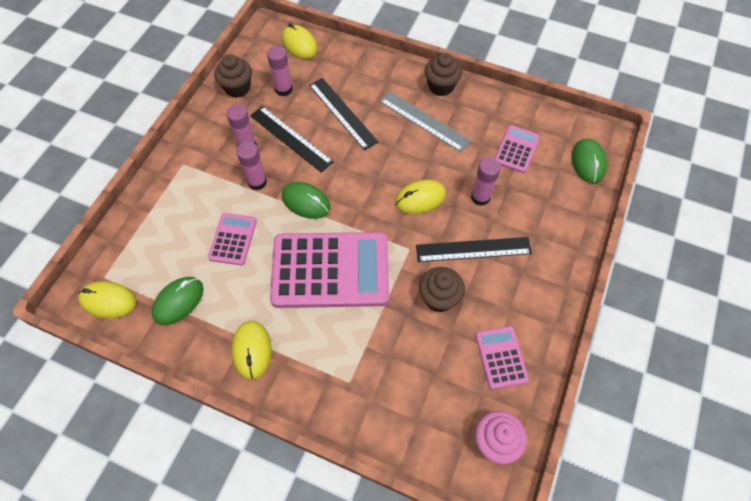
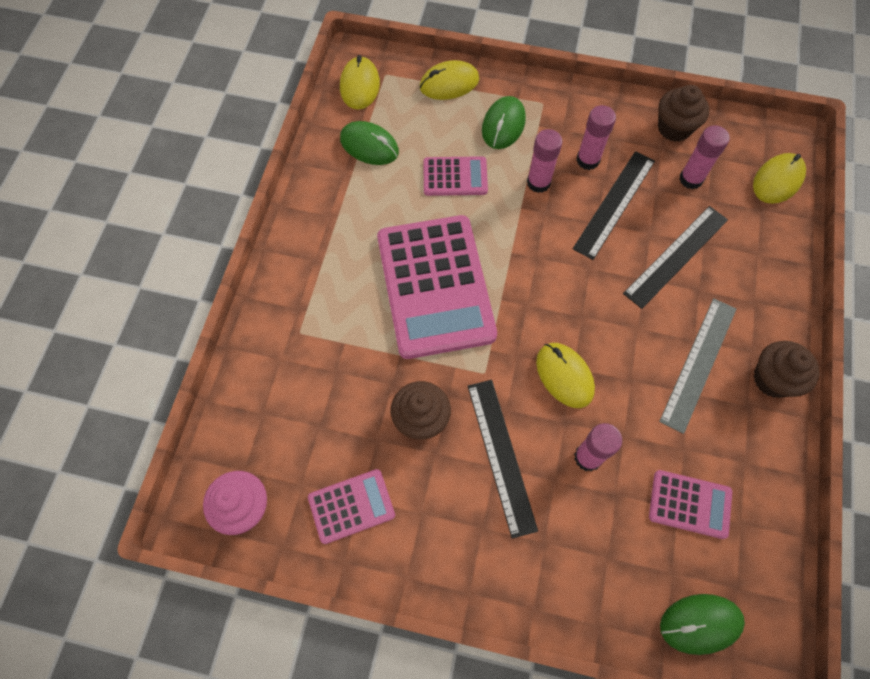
camera: 80 degrees right, 5 degrees up
yellow mouse [232,321,272,380] -> yellow mouse moved to [420,60,479,100]
green mouse [282,182,330,219] -> green mouse moved to [482,96,526,149]

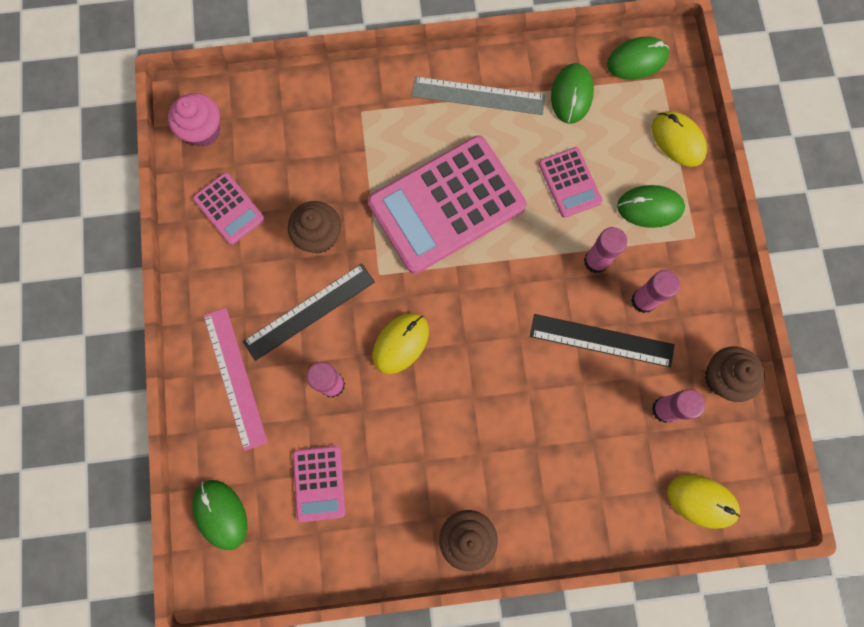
camera: 70 degrees right, 10 degrees up
yellow mouse [340,55,380,110] -> green mouse [607,37,669,80]
black ruler [623,206,728,309] -> none
grey ruler [659,298,736,434] -> grey ruler moved to [412,76,545,115]
none -> pink ruler [204,308,268,451]

